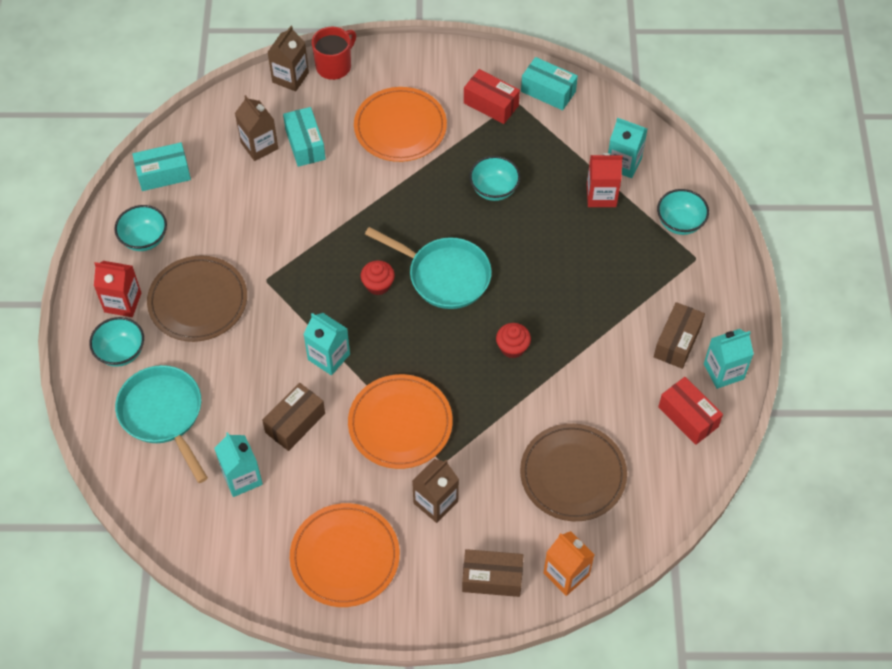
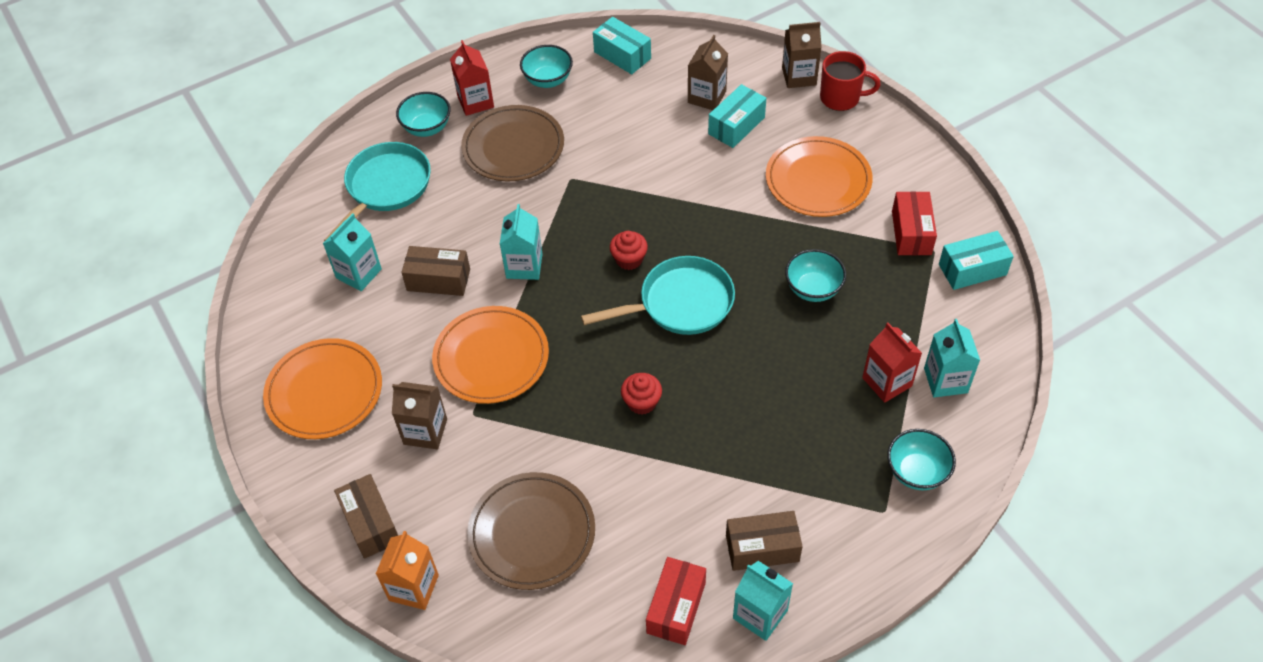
camera: 60 degrees right, 5 degrees down
turquoise pan [365,227,492,309] -> turquoise pan turned 105 degrees counterclockwise [581,256,735,335]
turquoise box [521,57,578,110] -> turquoise box turned 75 degrees clockwise [939,231,1014,290]

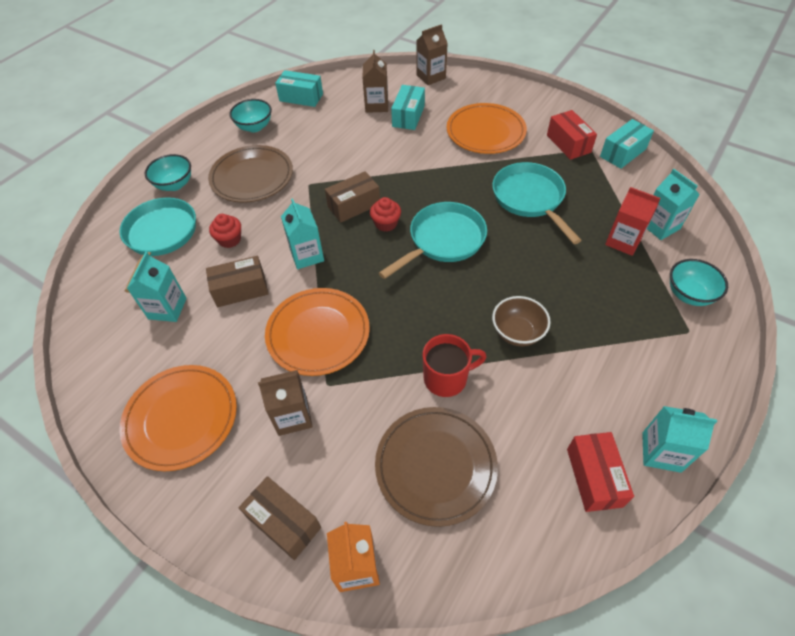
camera: 25 degrees left, 0 degrees up
red carton [450,40,494,116] -> none
red cupcake [621,373,662,415] -> red cupcake moved to [209,214,241,248]
brown box [726,511,803,571] -> brown box moved to [325,171,380,223]
turquoise bowl [785,249,846,302] -> turquoise pan [492,162,582,244]
red mug [820,51,881,111] -> red mug moved to [423,334,487,397]
none -> brown bowl [492,296,551,346]

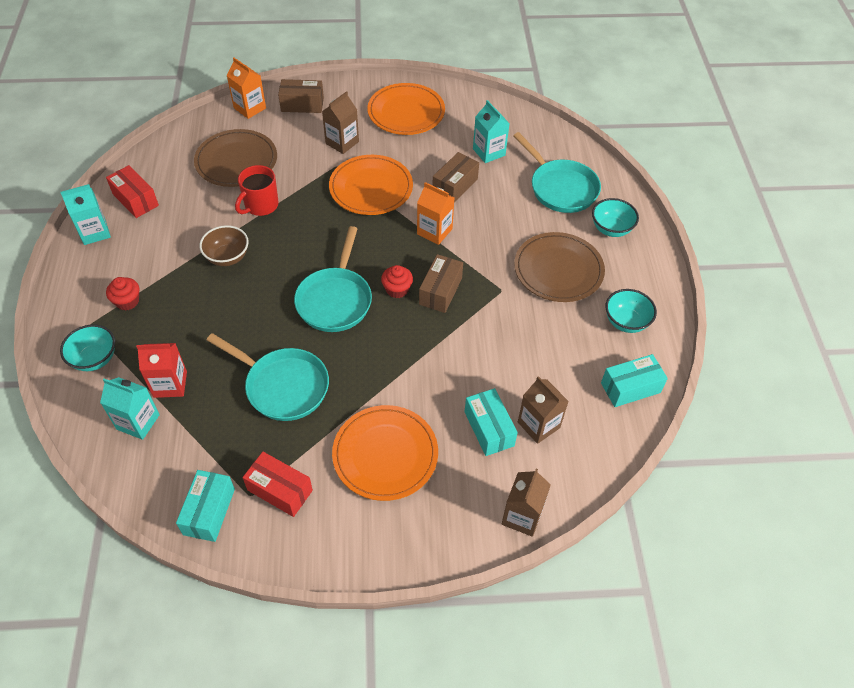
camera: 140 degrees right, 0 degrees up
red cupcake [209,214,241,248] -> red cupcake moved to [106,277,139,311]
turquoise carton [281,198,324,269] -> orange carton [417,182,454,245]

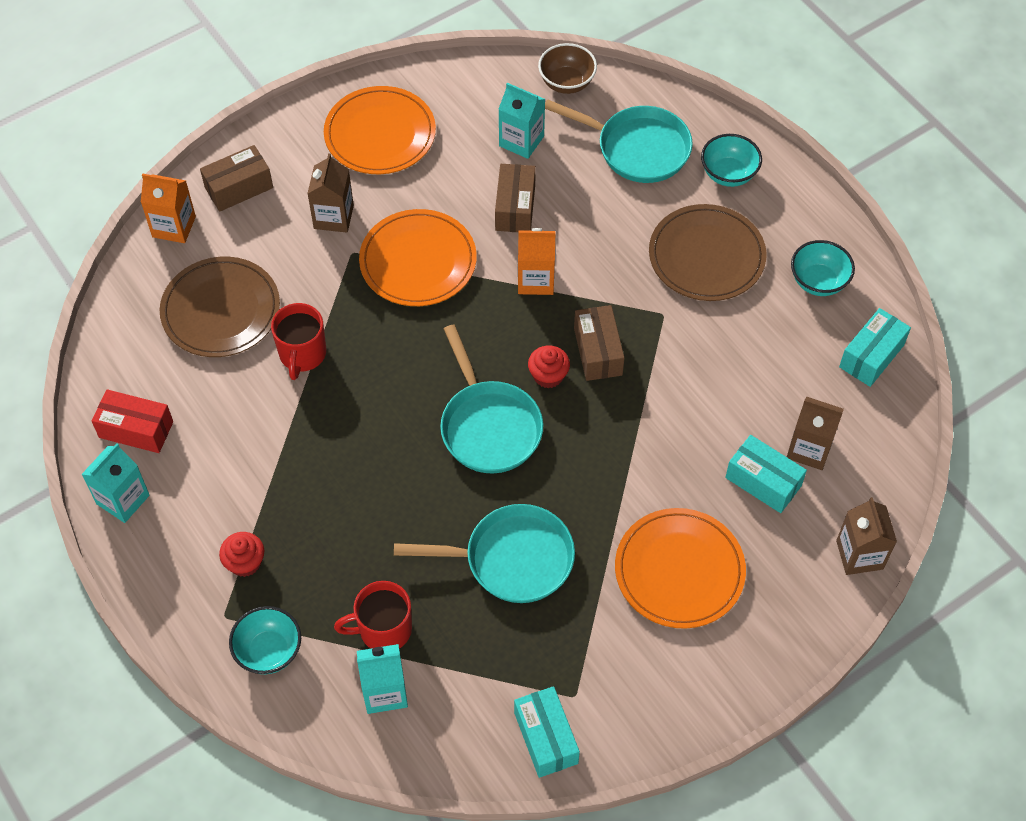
camera: 30 degrees left, 5 degrees up
red carton [136,343,187,398] -> red mug [334,581,412,649]
brown bowl [199,225,249,266] -> brown bowl moved to [538,43,597,94]
red box [243,452,313,517] -> none

